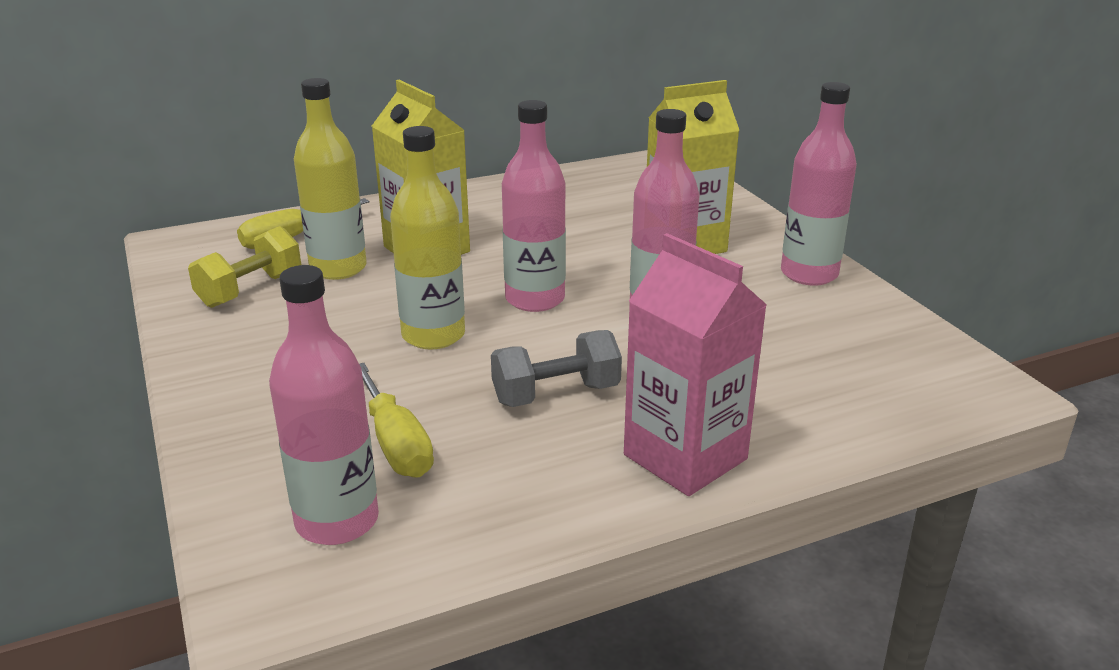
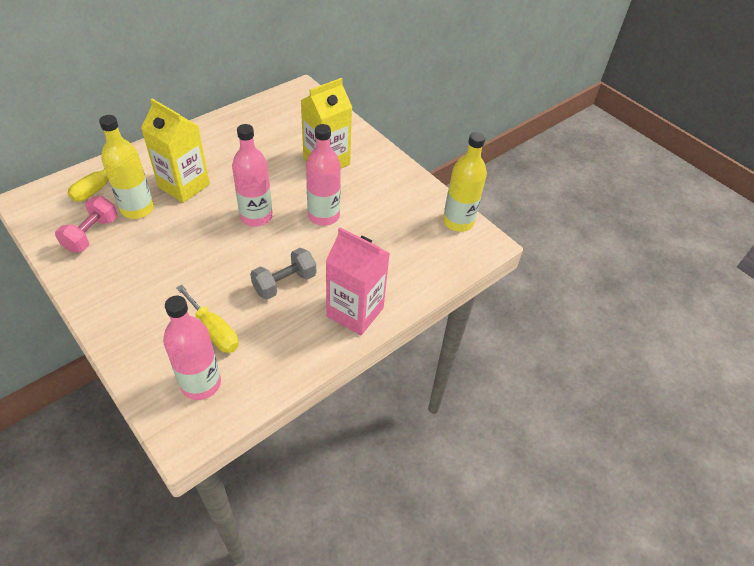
camera: 20 degrees left, 20 degrees up
yellow dumbbell [188,226,301,308] -> pink dumbbell [55,196,118,253]
yellow bottle [390,126,465,350] -> yellow bottle moved to [443,132,487,232]
pink bottle [781,82,857,286] -> none

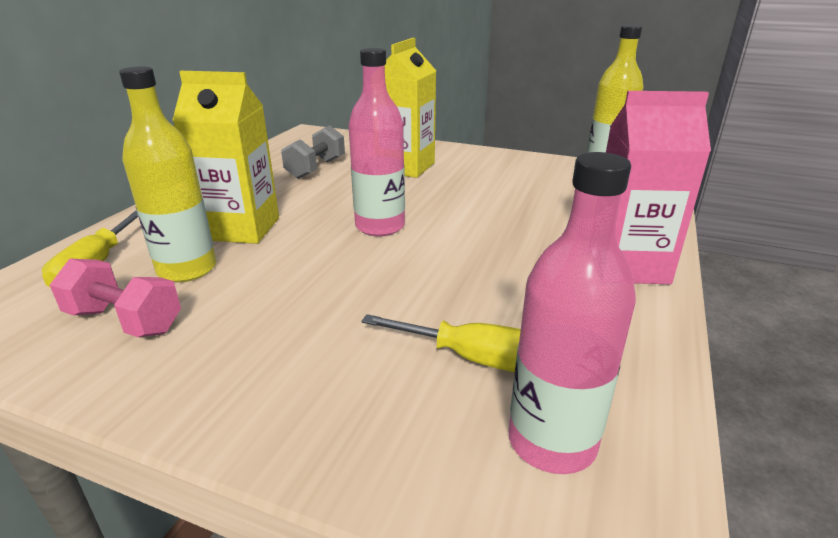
camera: 25 degrees left, 20 degrees down
pink dumbbell [55,196,118,253] -> pink dumbbell turned 60 degrees counterclockwise [50,259,181,337]
grey dumbbell [250,248,316,300] -> grey dumbbell moved to [281,125,345,179]
pink bottle [306,124,341,226] -> none

